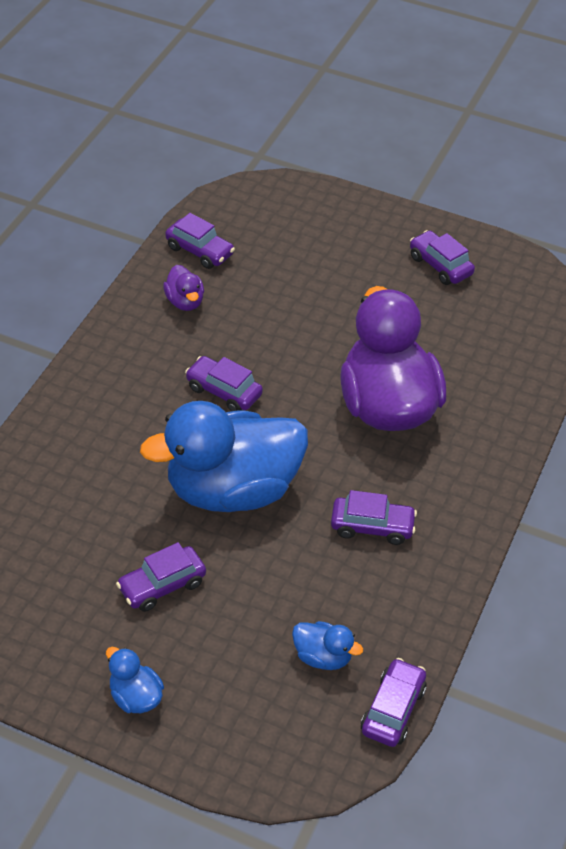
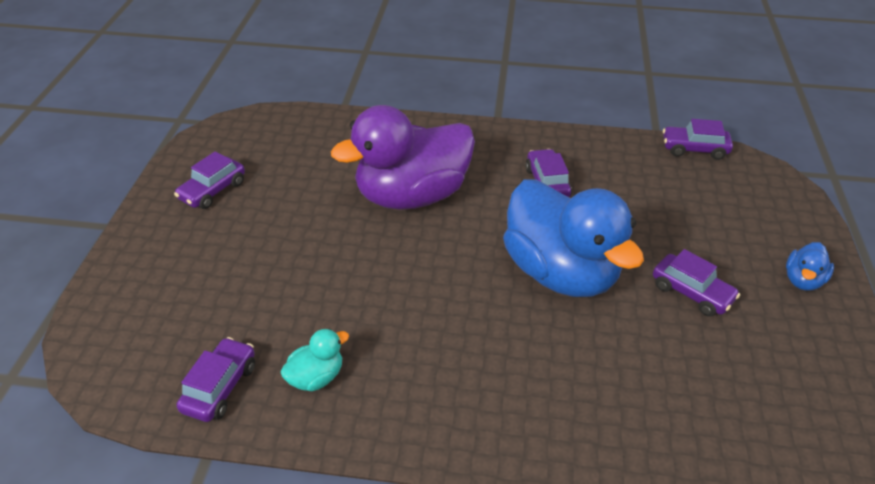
camera: 105 degrees left, 5 degrees down
purple duck [163,265,204,311] -> turquoise duck [281,328,349,391]
purple car [185,356,263,411] -> none
blue duck [292,621,363,670] -> none

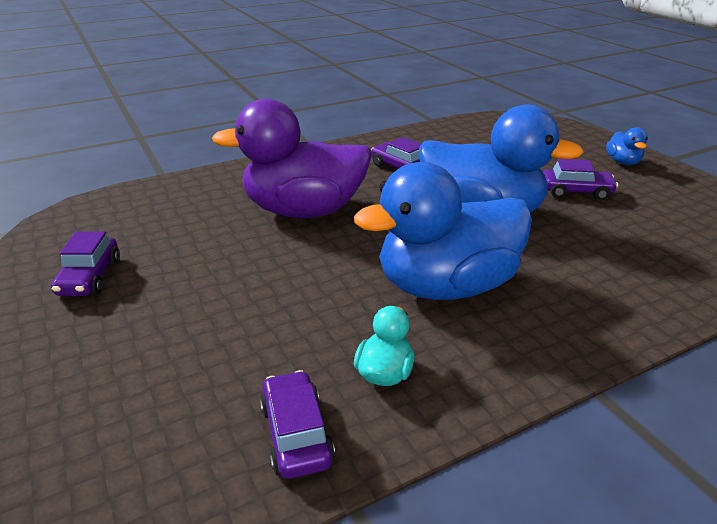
camera: 35 degrees left, 10 degrees down
purple duck [331,105,475,210] -> purple duck turned 60 degrees clockwise [212,99,372,218]
purple car [663,119,733,160] -> none
none -> blue duck [354,162,532,300]

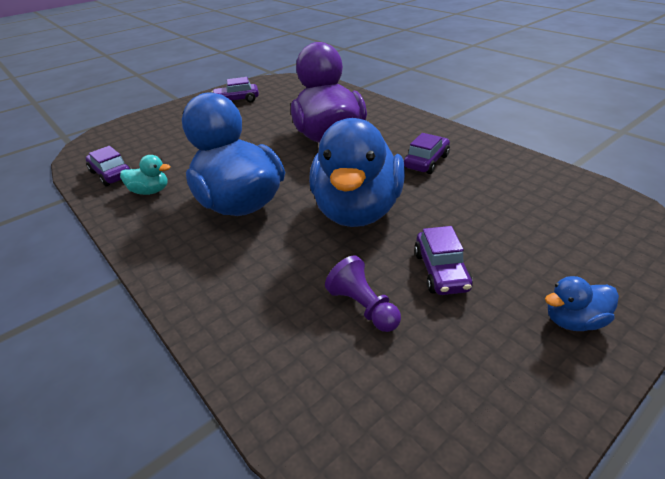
camera: 80 degrees right, 5 degrees up
purple car [260,370,335,479] -> purple car turned 105 degrees counterclockwise [86,146,131,186]
none -> purple pawn [325,255,401,332]

